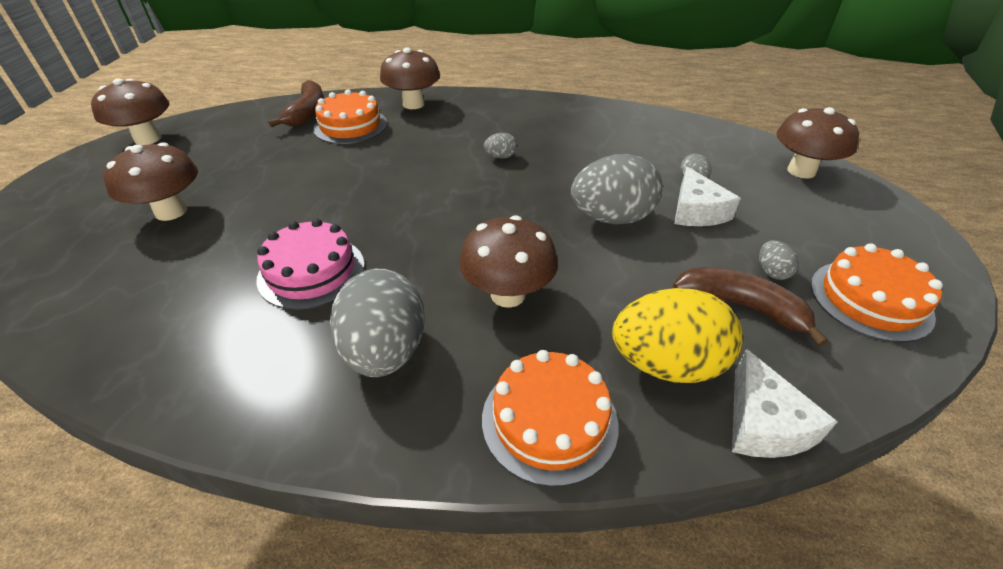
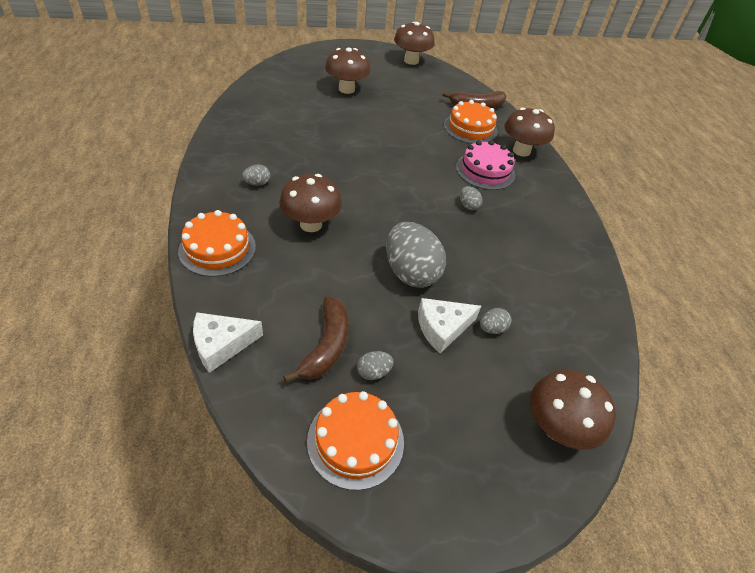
camera: 70 degrees right, 5 degrees up
pink cake [256,219,365,310] -> pink cake moved to [456,140,515,190]
grey egg [330,269,425,377] -> grey egg [242,164,270,186], size x0.44
yellow egg [612,288,742,383] -> none

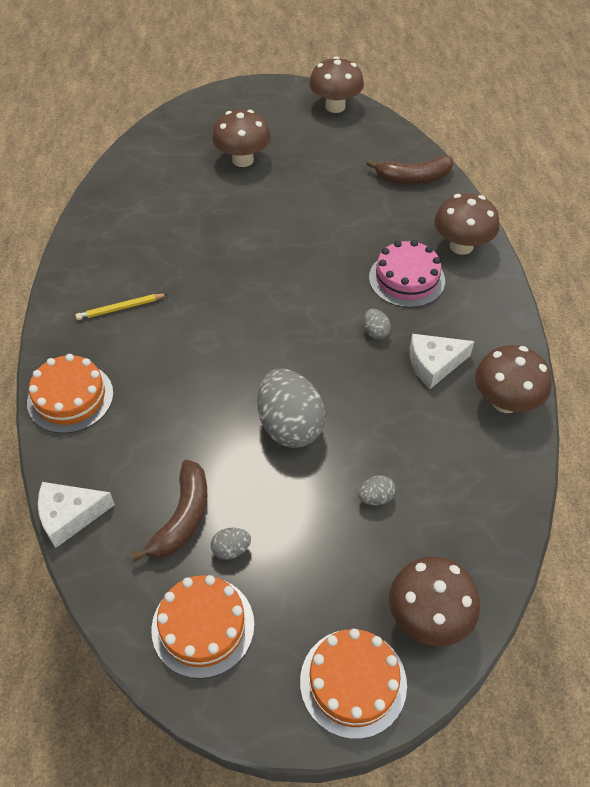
camera: 10 degrees right, 5 degrees up
grey egg [242,164,270,186] -> yellow pencil [75,294,168,320]
brown mushroom [279,174,342,232] -> brown mushroom moved to [475,345,552,413]
white cheese [418,298,481,353] -> white cheese moved to [410,334,475,389]
orange cake [444,100,498,144] -> orange cake moved to [300,629,407,739]

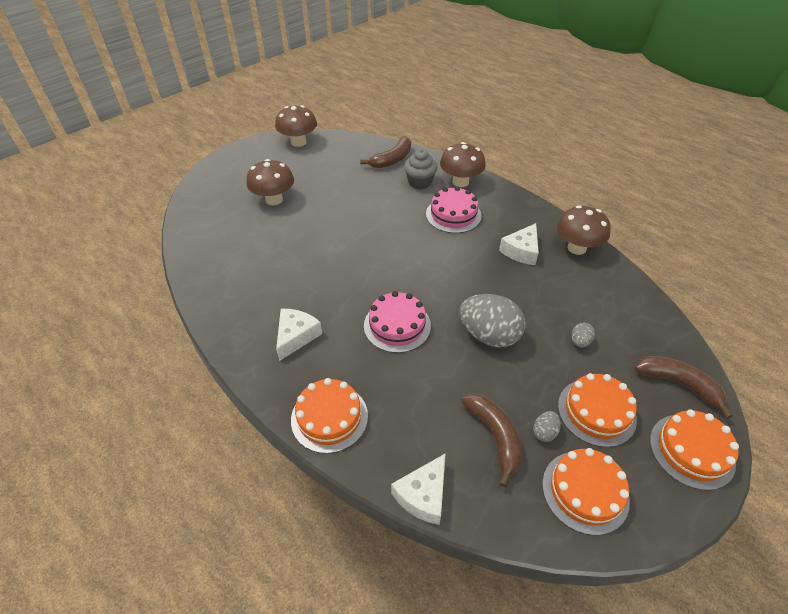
camera: 40 degrees left, 5 degrees down
yellow pencil [75,294,168,320] -> white cheese [276,309,322,361]
grey egg [364,309,391,339] -> none
brown mushroom [389,556,480,647] -> brown banana [635,356,733,419]
none -> pink cake [364,291,431,353]
none -> grey cupcake [404,149,438,189]
none -> orange cake [558,373,637,447]

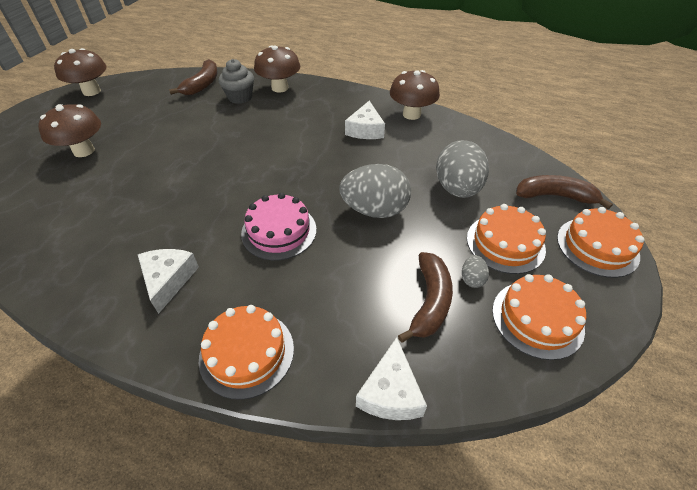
camera: 25 degrees left, 0 degrees up
pink cake [426,186,481,233] -> none
brown banana [461,393,522,487] -> brown banana turned 60 degrees clockwise [398,252,453,343]
grey egg [572,323,595,348] -> grey egg [436,140,489,198], size x2.30

